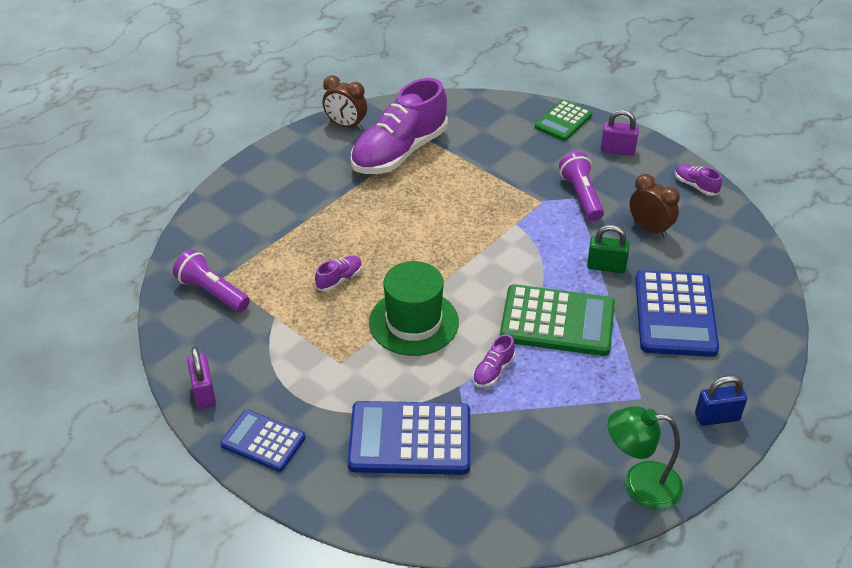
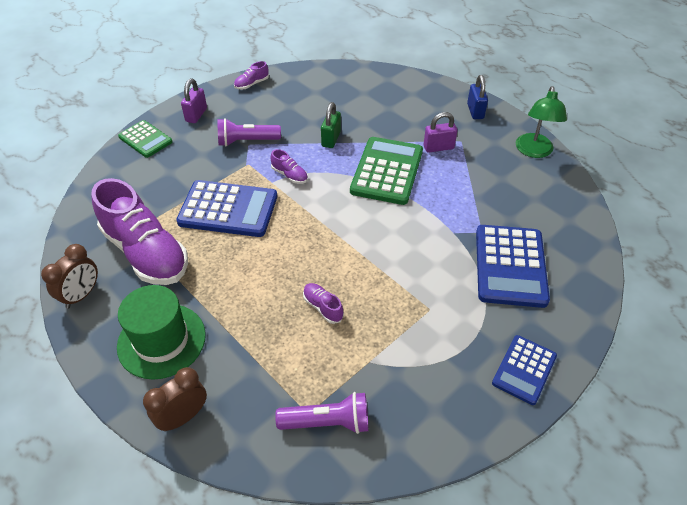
camera: 85 degrees left, 5 degrees up
purple flashlight [173,249,250,312] -> purple flashlight turned 135 degrees counterclockwise [275,392,369,434]
purple padlock [187,347,216,409] -> purple padlock moved to [424,112,457,153]
green hat [369,261,459,356] -> green hat moved to [117,285,206,380]
purple shoe [472,334,515,387] -> purple shoe moved to [271,149,308,184]
brown clock [629,174,680,237] -> brown clock moved to [143,367,207,432]
blue calculator [635,270,719,357] -> blue calculator moved to [176,180,277,237]

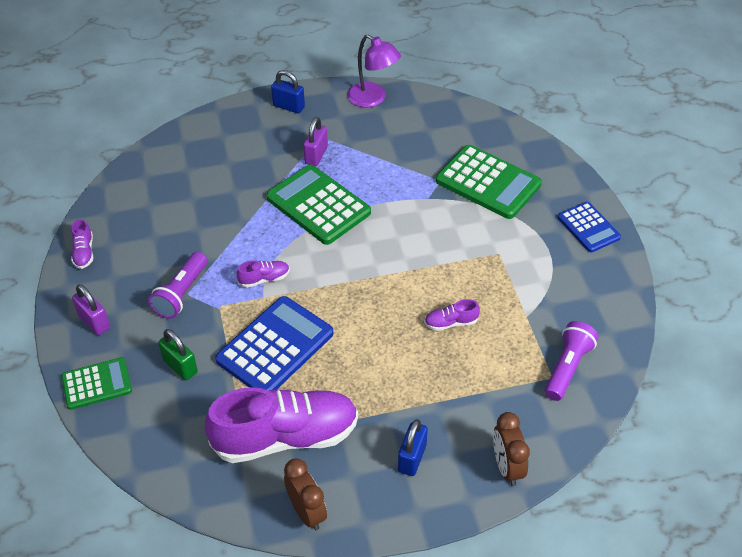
camera: 60 degrees left, 0 degrees up
green hat [117,285,206,380] -> blue padlock [398,419,428,476]
green padlock [321,102,341,148] -> green padlock moved to [158,329,198,381]
blue calculator [476,225,550,308] -> green calculator [436,145,542,219]
green lamp [516,86,567,158] -> purple lamp [347,34,401,108]

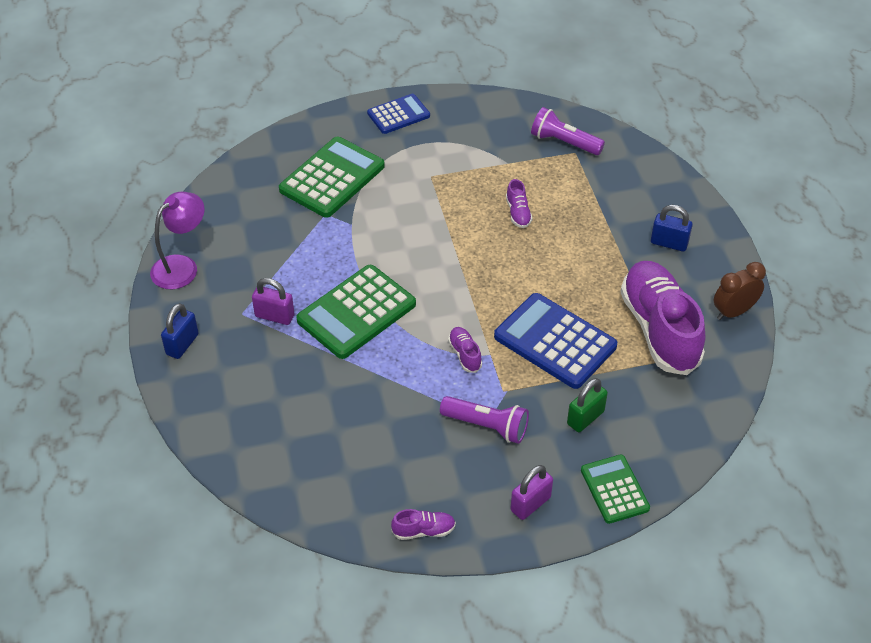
camera: 90 degrees left, 0 degrees up
brown clock [493,412,530,486] -> none

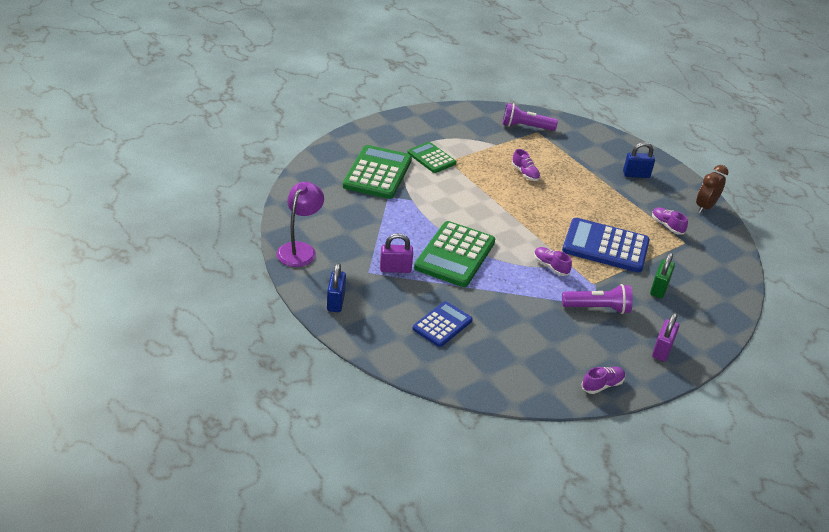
camera: 25 degrees left, 10 degrees down
blue calculator [367,94,430,134] -> blue calculator moved to [412,301,473,347]
green calculator [581,455,650,524] -> green calculator moved to [407,142,456,173]
purple shoe [620,261,705,375] -> purple shoe [652,207,688,235], size x0.40

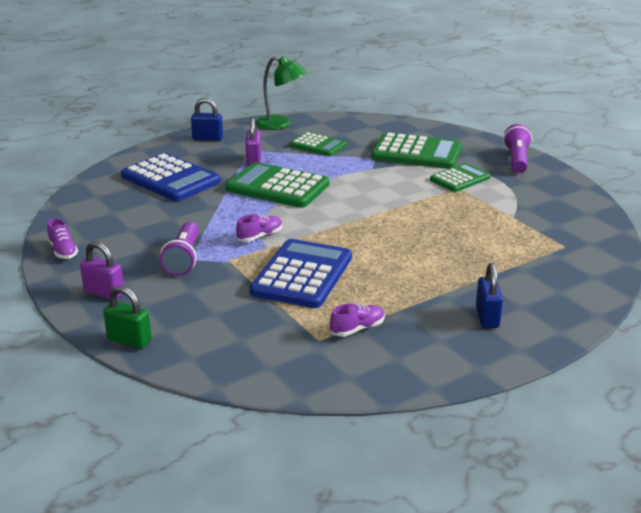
camera: 95 degrees right, 10 degrees down
purple lamp [277,182,324,267] -> green lamp [256,56,306,130]
blue calculator [412,301,473,347] -> blue calculator [121,153,221,201], size x1.66
purple flashlight [502,103,558,131] -> purple flashlight moved to [503,124,532,173]
purple shoe [512,149,540,181] -> none
green padlock [650,252,675,298] -> green padlock moved to [103,286,152,349]
brown clock [696,165,728,213] -> none
none -> green calculator [290,132,347,156]

